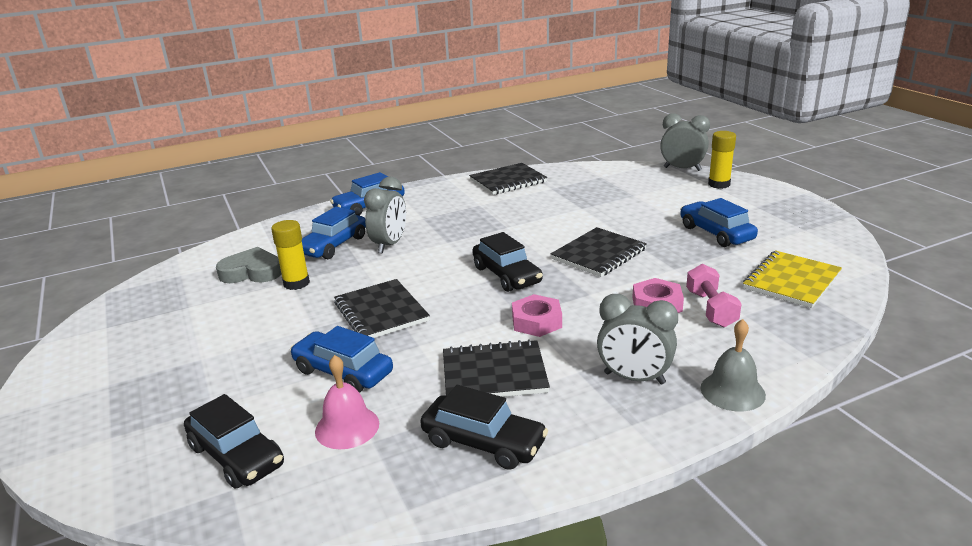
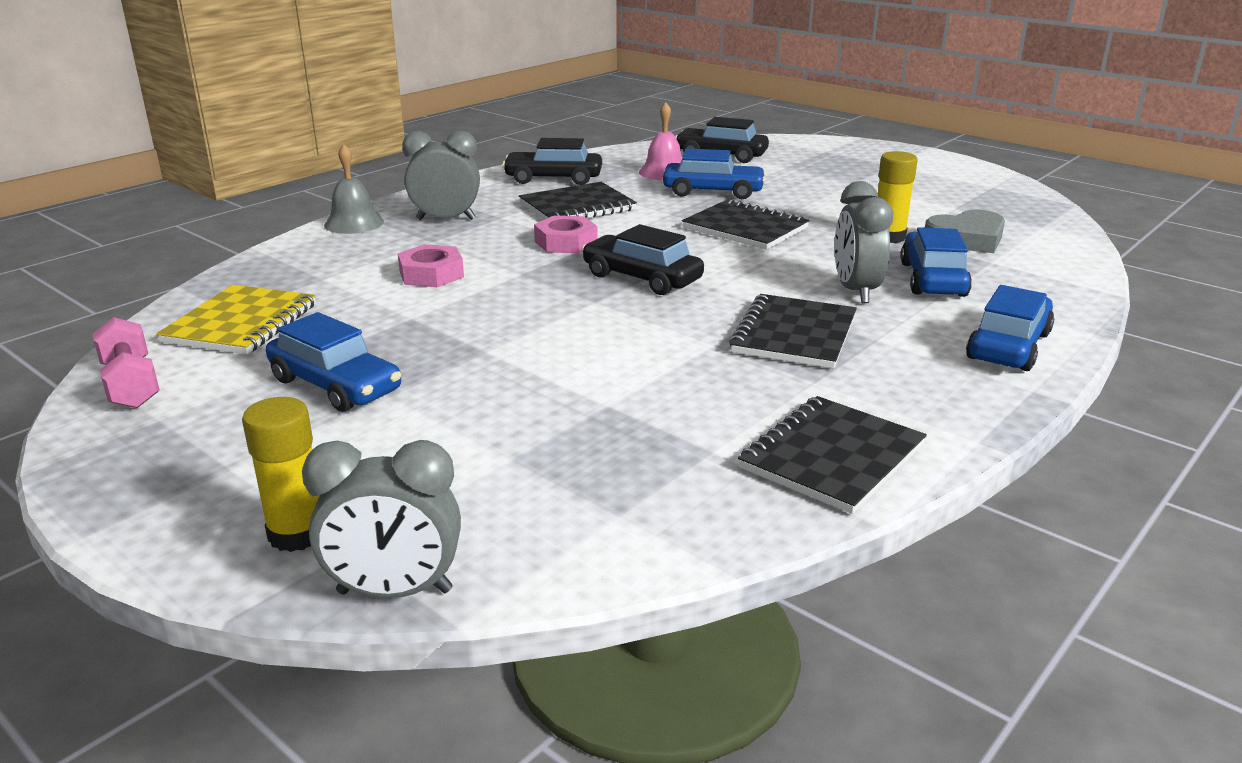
camera: 155 degrees right, 0 degrees up
black notebook [551,227,647,277] -> black notebook moved to [729,294,857,369]
pink dumbbell [686,264,742,327] -> pink dumbbell moved to [92,317,160,408]

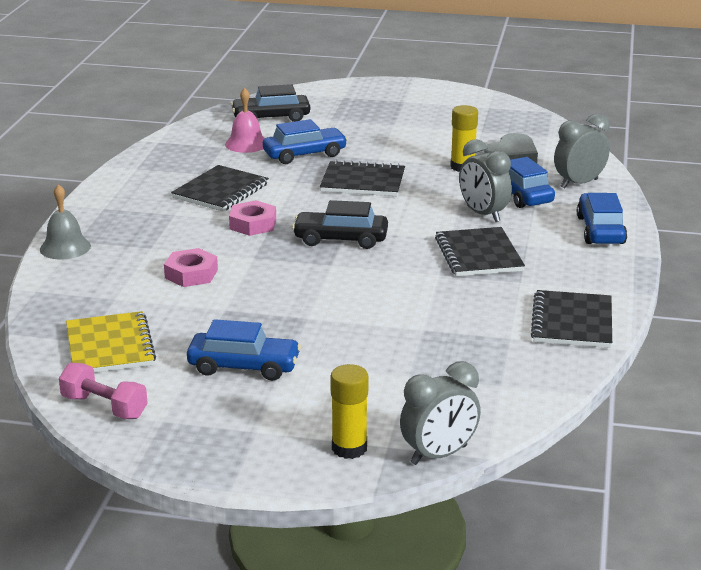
camera: 30 degrees left, 0 degrees up
grey clock [402,131,480,220] -> grey clock moved to [554,114,610,189]
black car [502,138,602,185] -> none

